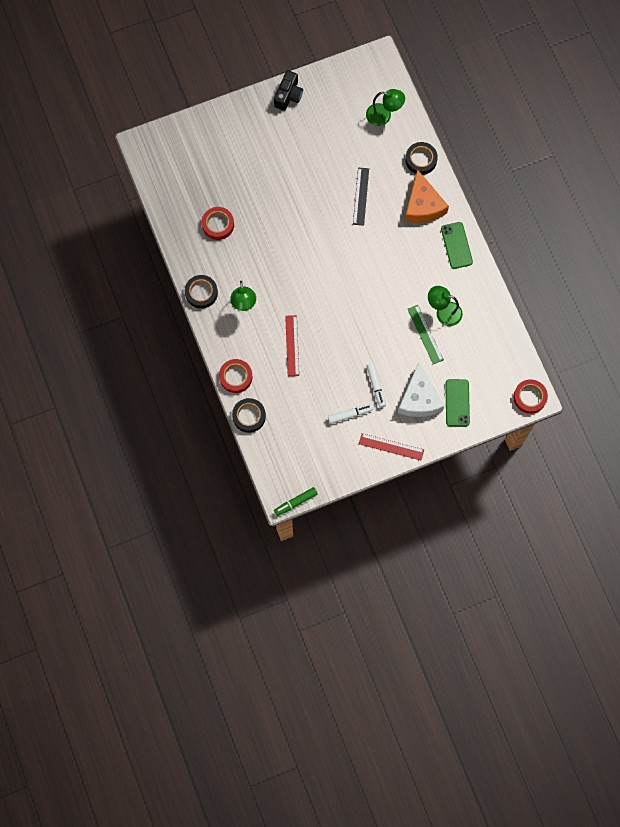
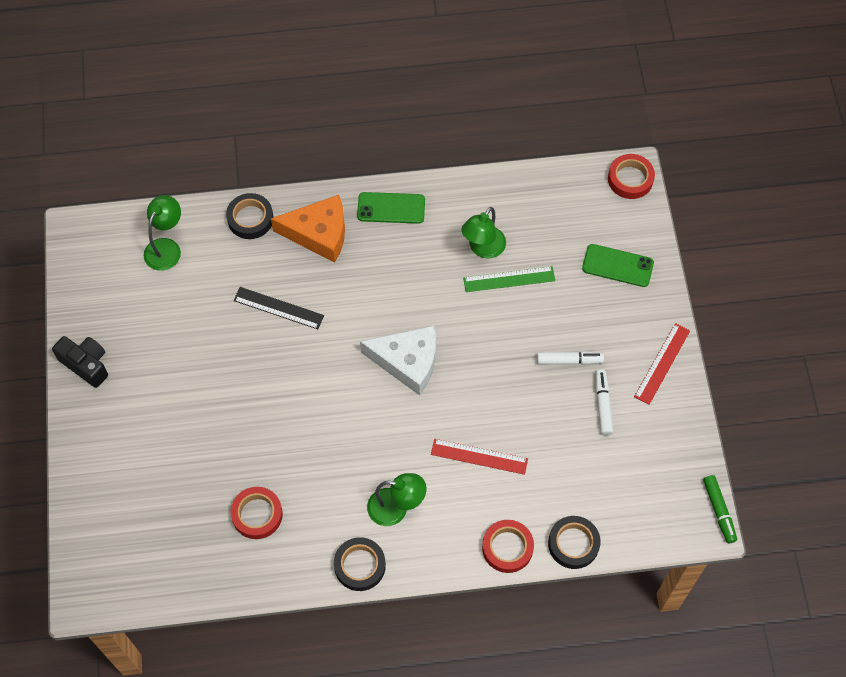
camera: 75 degrees left, 10 degrees down
white cheese [398,362,444,417] -> white cheese moved to [360,326,436,396]

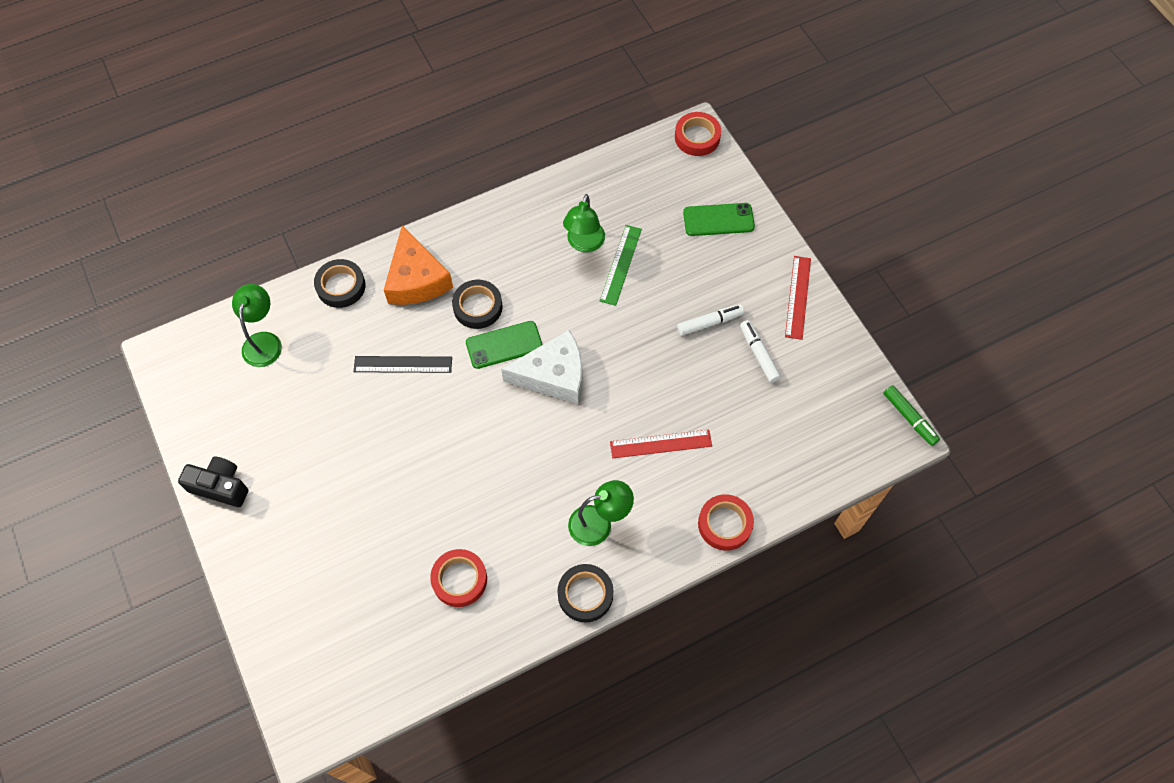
camera: 20 degrees left, 0 degrees up
orange cheese [271,195,345,263] -> orange cheese turned 90 degrees clockwise [384,226,453,305]
green phone [357,192,425,224] -> green phone moved to [466,321,543,369]
green ruler [463,266,555,292] -> green ruler turned 45 degrees counterclockwise [600,225,642,306]
black tape [548,516,601,569] -> black tape moved to [452,280,503,329]

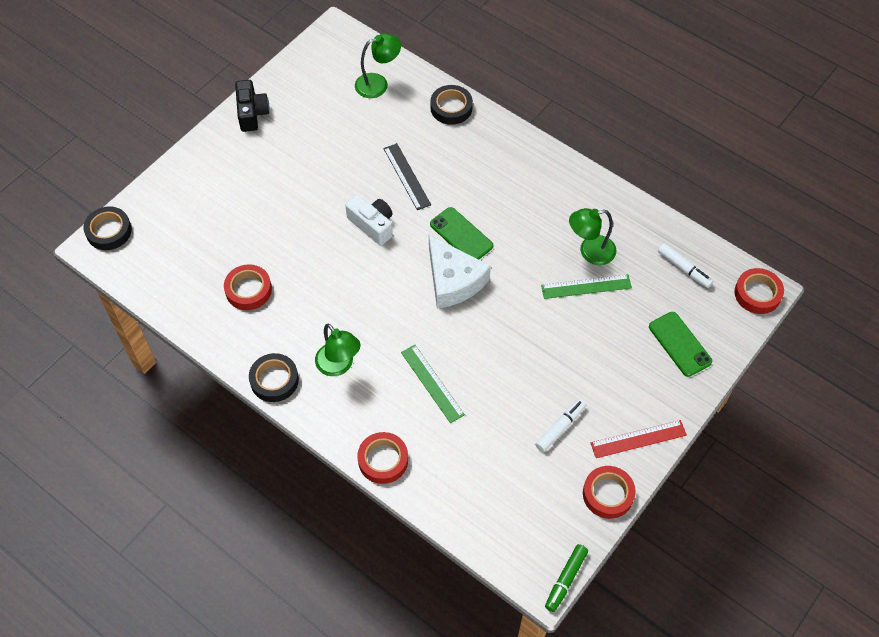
camera: 65 degrees right, 5 degrees down
orange cheese [384,226,453,305] -> none
black tape [452,280,503,329] -> black tape moved to [83,207,132,250]
red ruler [610,430,712,458] -> green ruler [401,345,465,423]
white marker [677,305,744,336] -> white marker moved to [658,243,713,288]
none -> white camera [345,195,393,246]
none -> red tape [583,466,636,519]

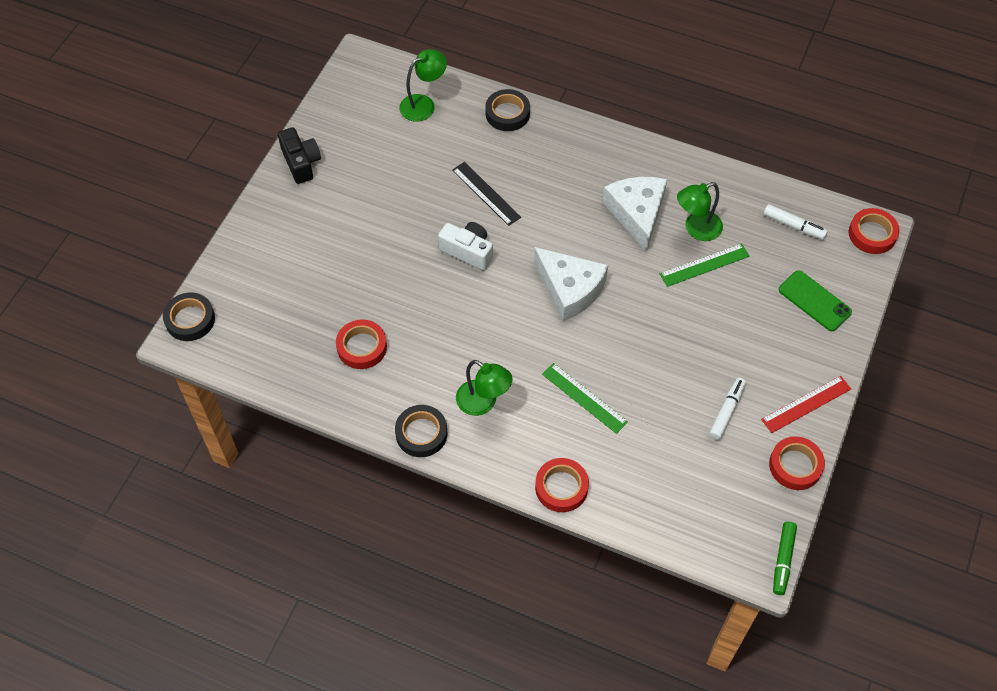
camera: 15 degrees left, 0 degrees up
green phone [430,207,493,260] -> none
none -> white cheese [602,177,667,252]

